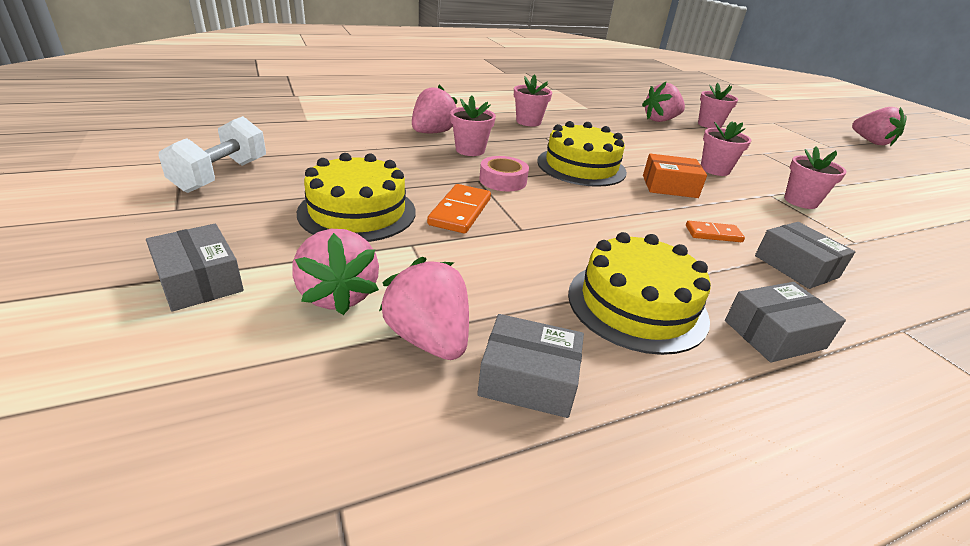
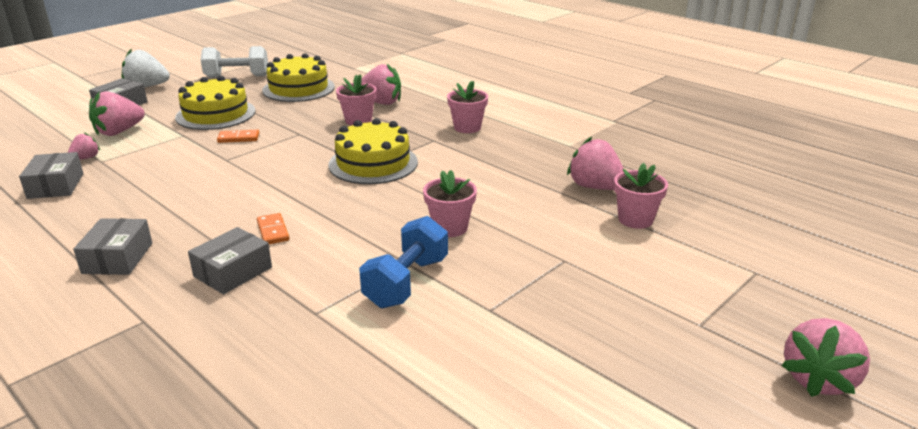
camera: 70 degrees right, 5 degrees down
pink strawberry [379,257,469,360] -> pink strawberry [68,132,100,160], size x0.55
orange domino [427,184,491,233] -> orange domino [217,129,259,143], size x0.65
pink tape [479,156,529,191] -> none
yellow cake [568,232,711,355] -> yellow cake moved to [262,53,335,102]
orange box [643,154,707,198] -> none
grey box [725,282,846,362] -> grey box turned 45 degrees clockwise [73,218,152,275]
pink flower pot [784,146,847,209] -> blue dumbbell [359,216,448,308]
none -> white strawberry [122,49,170,87]

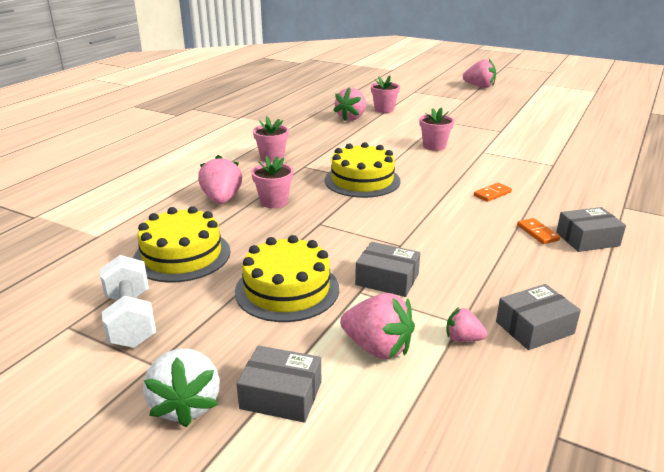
camera: 105 degrees left, 0 degrees up
grey box [188,227,272,294] -> grey box moved to [355,242,420,297]
orange domino [217,129,259,143] -> orange domino moved to [517,218,560,244]
blue dumbbell [359,216,448,308] -> none

